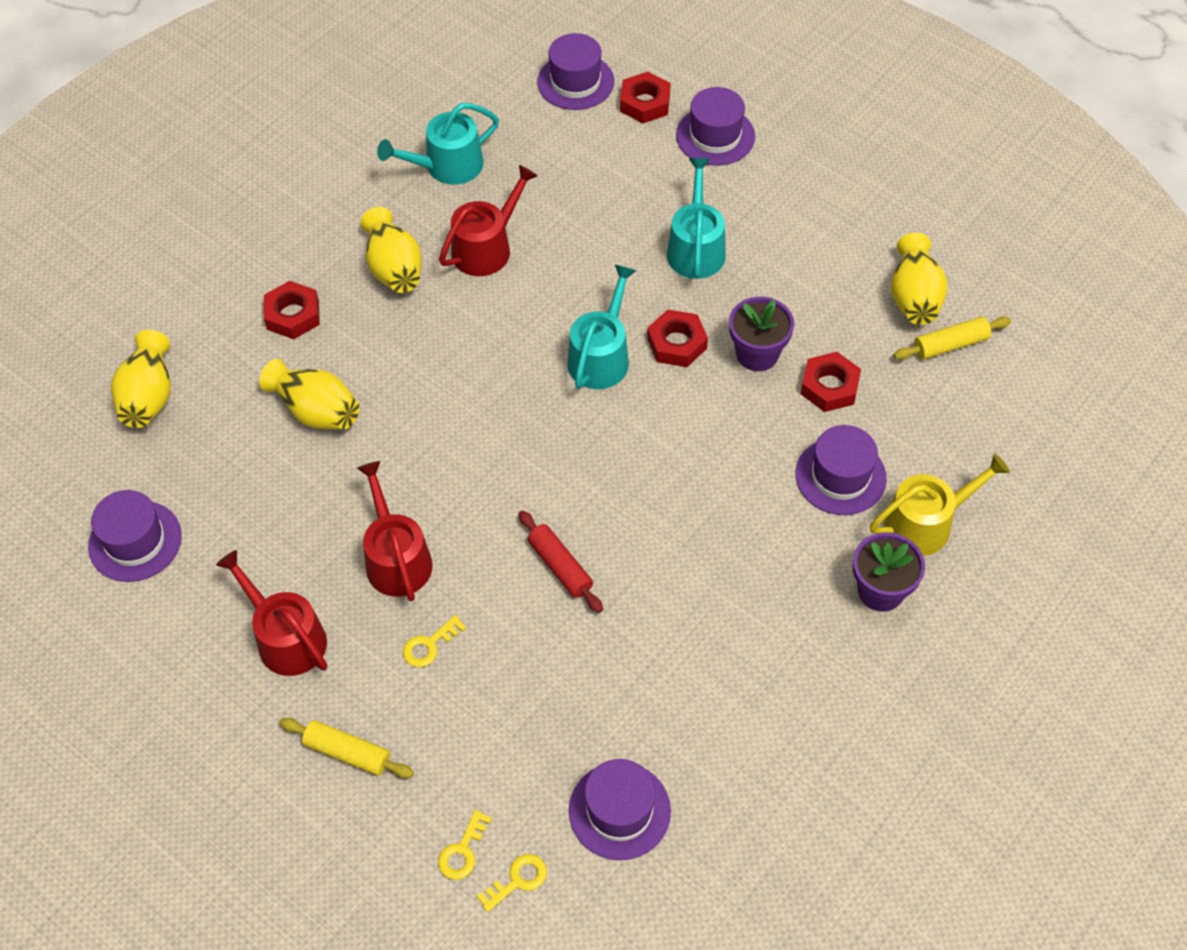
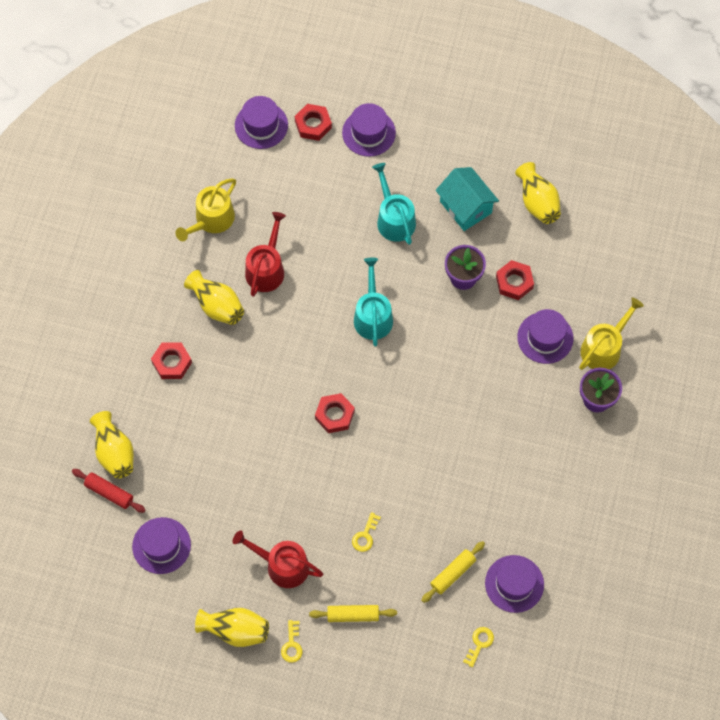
camera: 25 degrees left, 10 degrees up
yellow vase [259,359,360,430] -> yellow vase moved to [195,608,269,647]
red watering can [357,461,433,601] -> none
turquoise watering can [377,103,499,185] -> yellow watering can [175,178,236,241]
yellow key [438,810,492,880] -> yellow key moved to [281,620,302,663]
red rolling pin [518,510,603,613] -> red rolling pin moved to [72,469,145,513]
red nut [647,310,708,367] -> red nut moved to [315,393,355,433]
yellow rolling pin [893,317,1011,360] -> yellow rolling pin moved to [421,541,485,603]
none -> turquoise house [436,167,499,231]

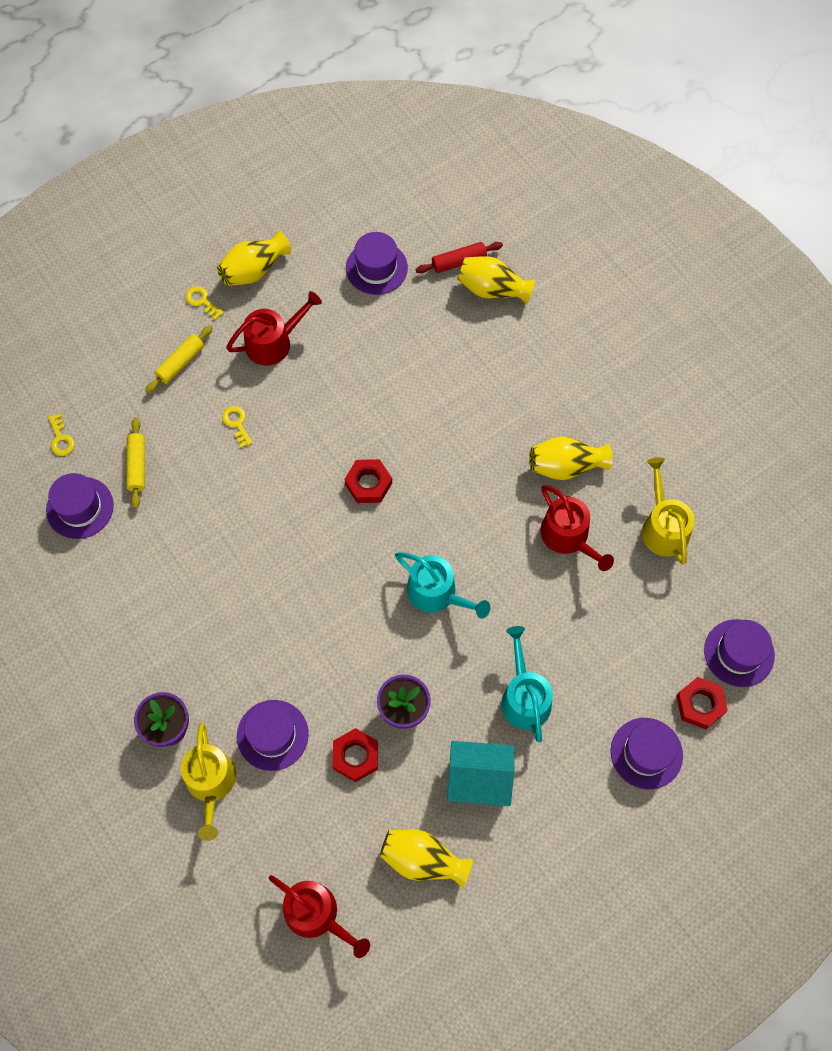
camera: 130 degrees right, 0 degrees up
red nut [151,342,192,379] -> none
turquoise watering can [372,163,416,245] -> turquoise watering can turned 120 degrees counterclockwise [501,626,553,742]
none -> red watering can [269,875,370,958]

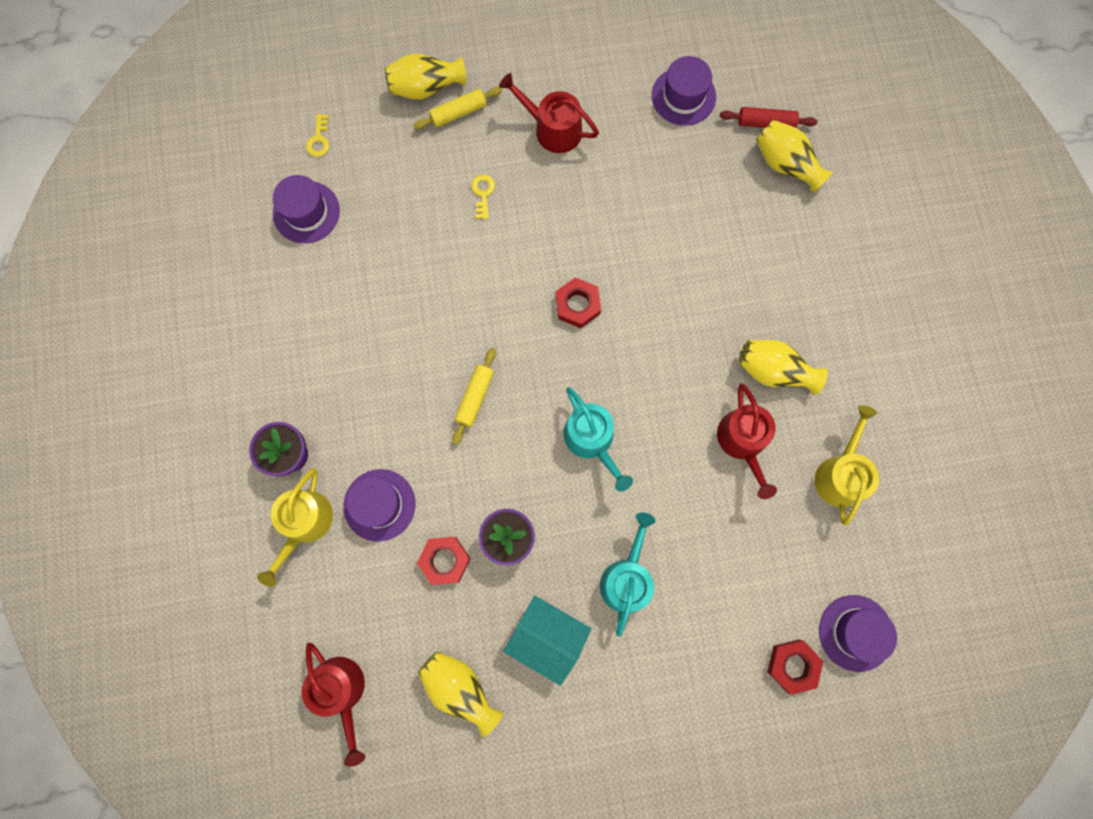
camera: 25 degrees right, 10 degrees up
yellow rolling pin [126,418,145,508] -> yellow rolling pin moved to [452,348,496,445]
yellow key [185,286,224,320] -> none
yellow vase [217,231,291,286] -> yellow vase moved to [385,53,466,100]
red watering can [226,291,322,366] -> red watering can turned 150 degrees counterclockwise [499,73,599,153]
purple hat [611,718,683,789] -> none

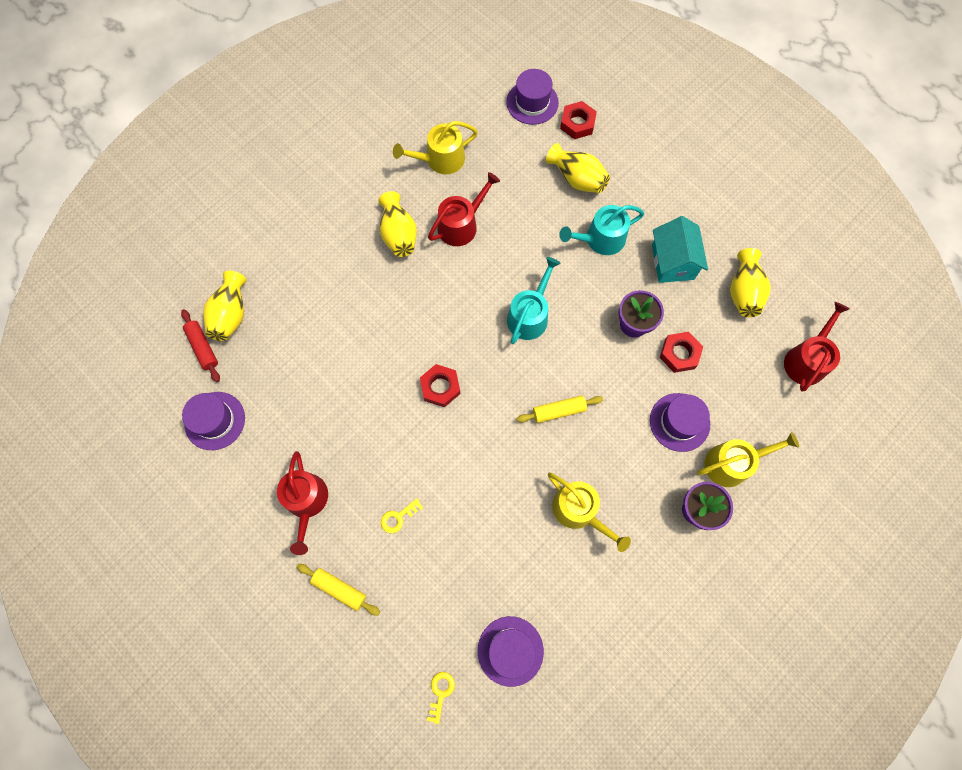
camera: 125 degrees left, 5 degrees down
yellow key [306,114,329,157] -> yellow key turned 45 degrees counterclockwise [427,672,455,724]
yellow vase [385,53,466,100] -> yellow vase moved to [546,143,610,193]
none -> yellow watering can [548,472,631,552]

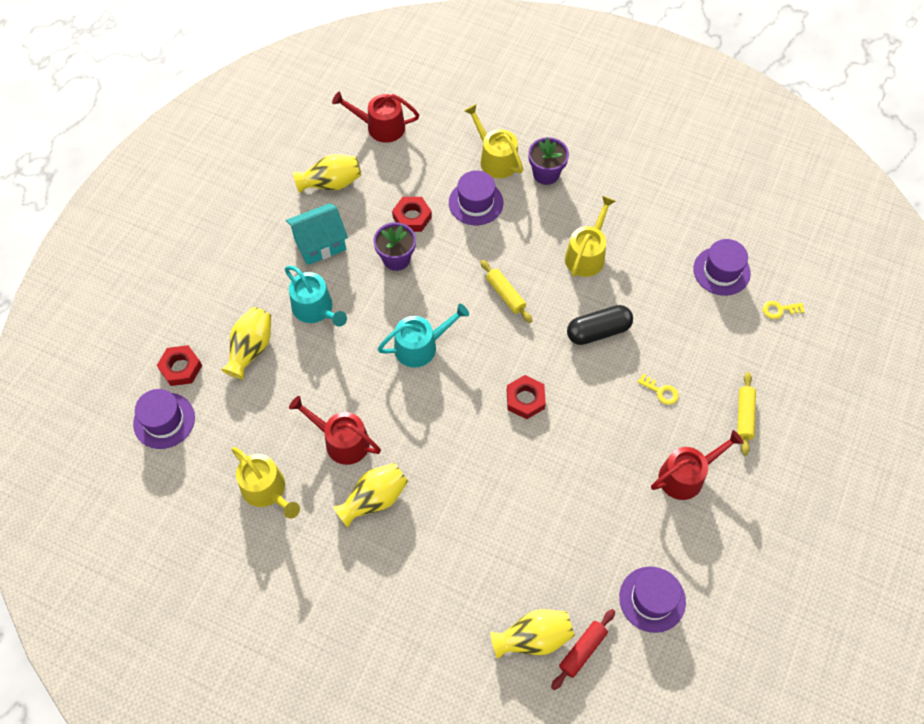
camera: 110 degrees left, 10 degrees down
turquoise watering can [507,257,561,344] -> turquoise watering can turned 150 degrees clockwise [378,304,469,367]
none -> black capsule [567,305,633,345]

